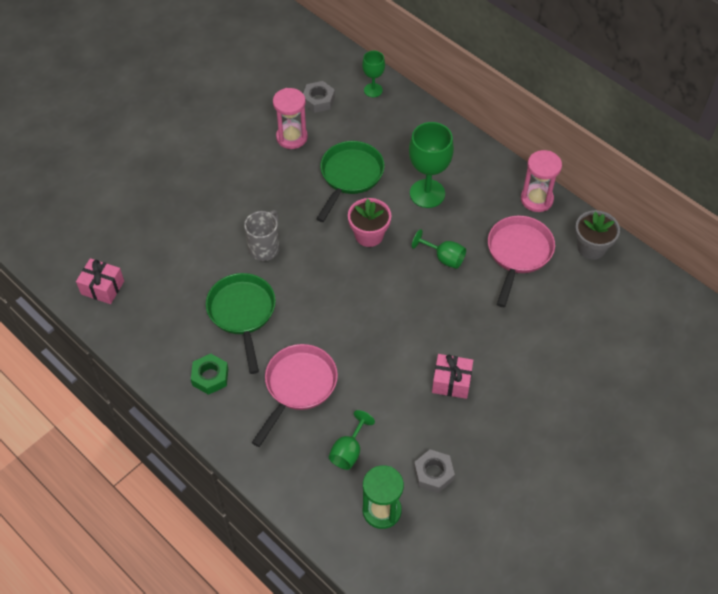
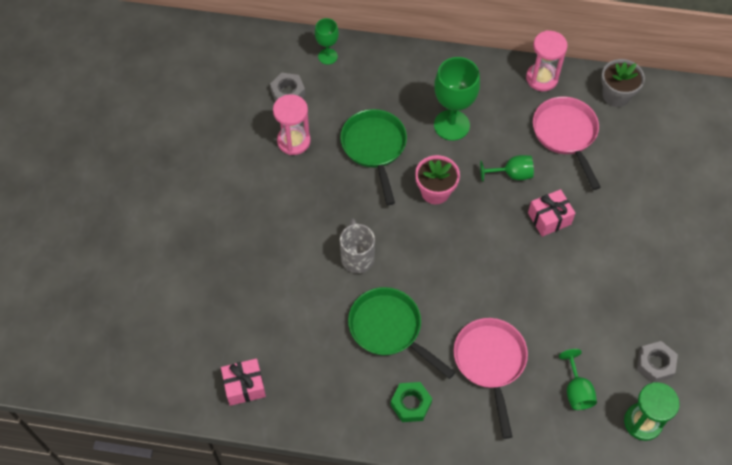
camera: 35 degrees left, 5 degrees up
pink gift [432,354,473,399] -> pink gift moved to [528,189,575,237]

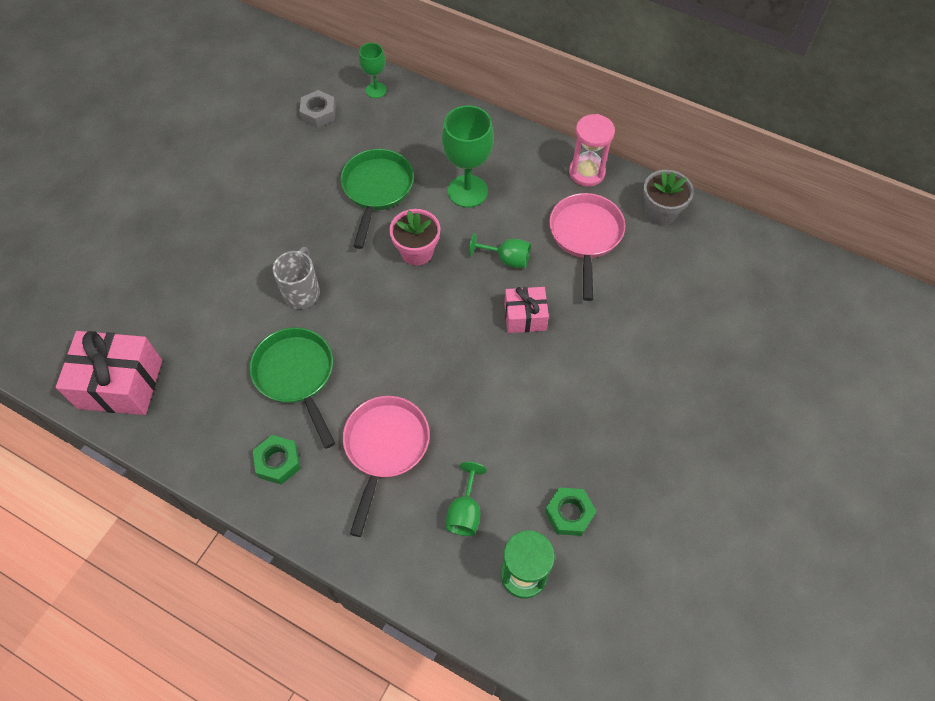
camera: 20 degrees right, 0 degrees up
pink gift [221,358,266,406] -> pink gift [56,331,162,415], size x1.71
pink hourglass [273,94,311,155] -> none
grey nut [637,341,678,383] -> green nut [545,487,596,536]

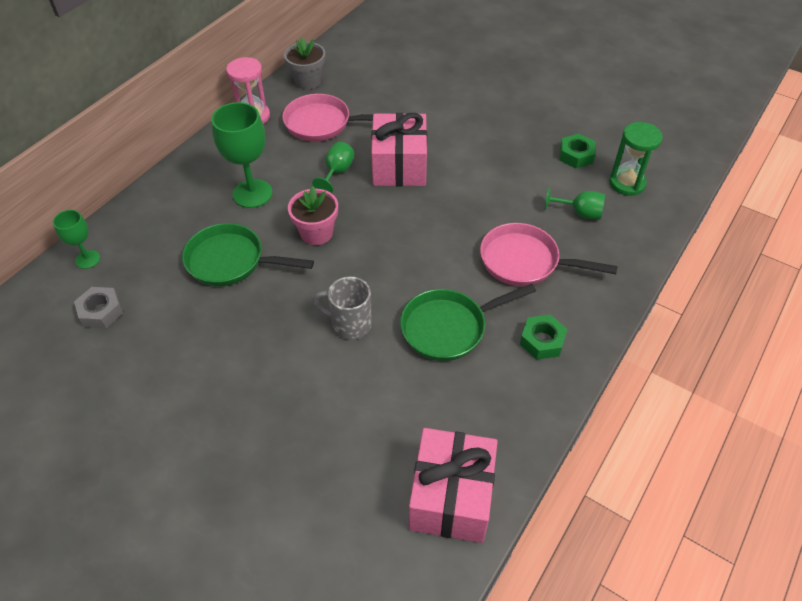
camera: 85 degrees left, 10 degrees down
pink gift [504,287,549,333] -> pink gift [371,113,427,186], size x1.71

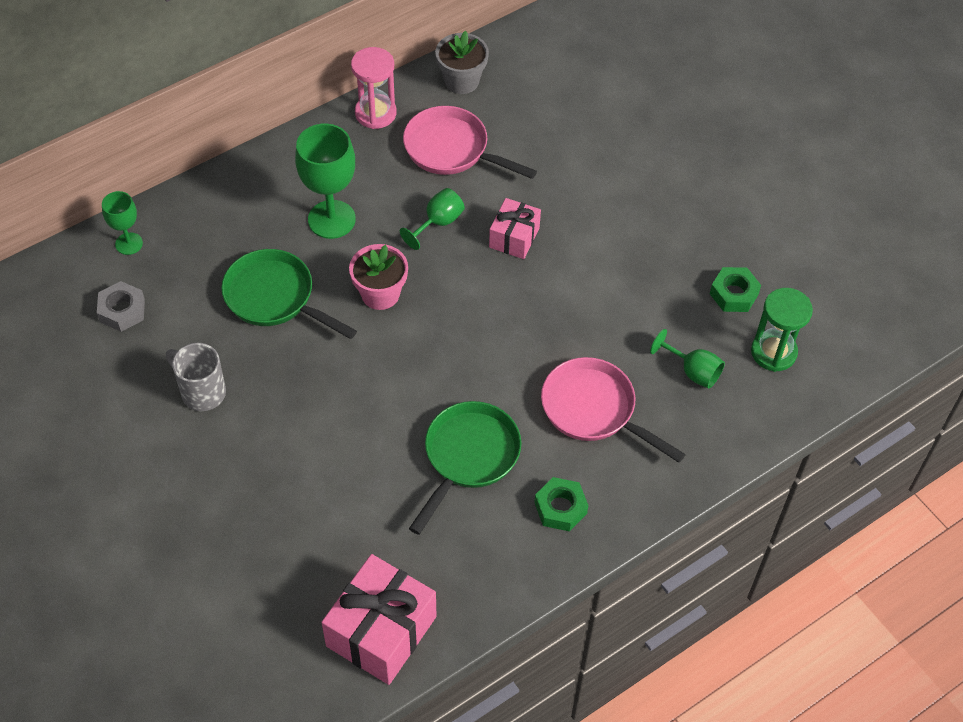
camera: 20 degrees right, 5 degrees up
grey mug [312,276,372,340] -> grey mug moved to [166,343,226,411]
pink gift [371,113,427,186] -> pink gift [489,198,541,259], size x0.58
green pan [400,284,536,361] -> green pan turned 120 degrees clockwise [409,401,521,535]

